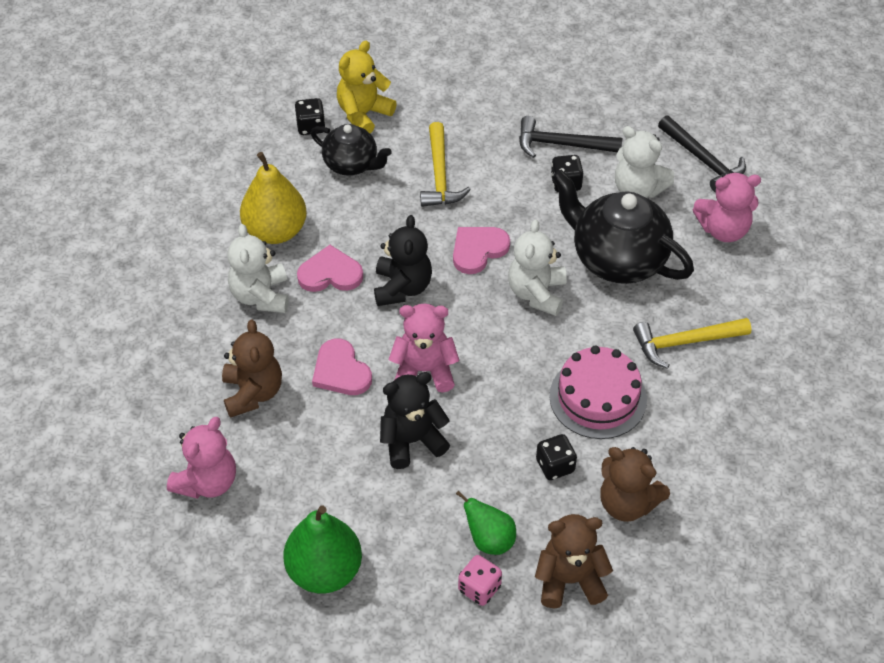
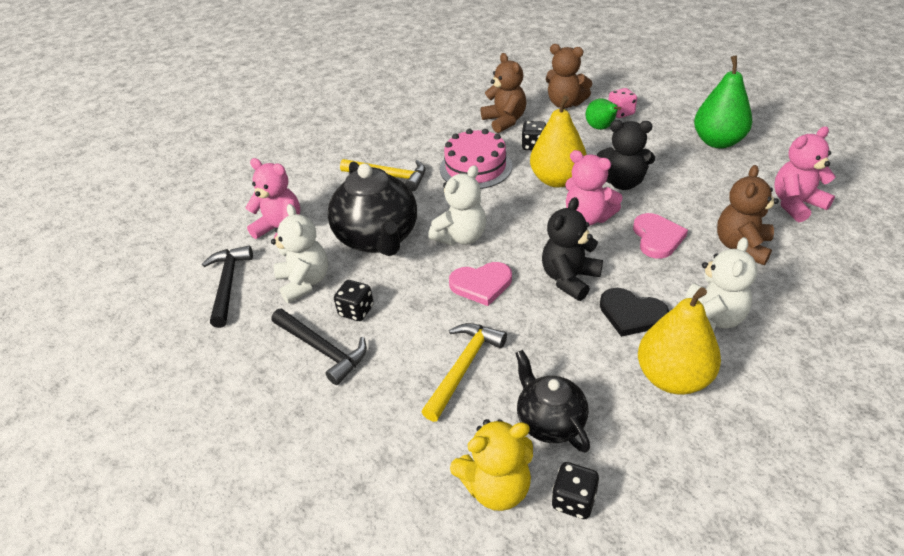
camera: 145 degrees left, 10 degrees down
pink heart [297,245,363,292] -> black heart [600,288,669,337]
none -> yellow pear [530,95,587,188]

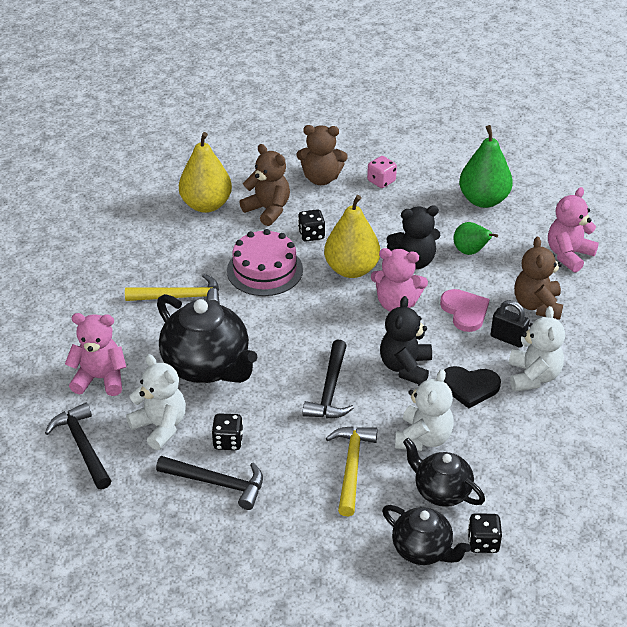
camera: 25 degrees left, 0 degrees up
white teddy bear [428,165,486,246] -> white teddy bear moved to [395,369,454,451]
pink heart [449,262,512,306] -> black hammer [303,339,354,418]
yellow teddy bear [450,419,533,511] -> black teapot [382,505,471,565]
green pear [586,99,621,130] -> green pear moved to [454,222,498,255]
yellow pear [638,287,721,395] -> yellow pear moved to [179,132,232,213]
none -> black padlock [491,300,530,348]

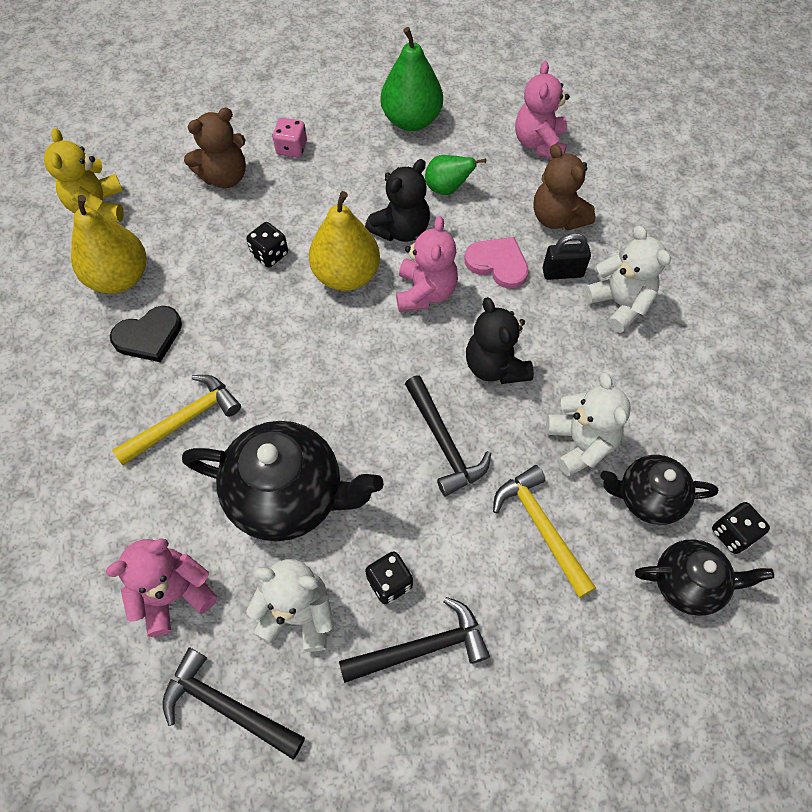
camera: 35 degrees left, 20 degrees up
pink cake [227,229,303,296] -> none
brown teddy bear [239,144,290,226] -> none
pink teddy bear [371,248,428,311] -> pink teddy bear turned 60 degrees counterclockwise [396,216,458,312]
black heart [444,366,501,409] -> black heart moved to [110,306,182,362]
none -> yellow teddy bear [44,128,124,222]

